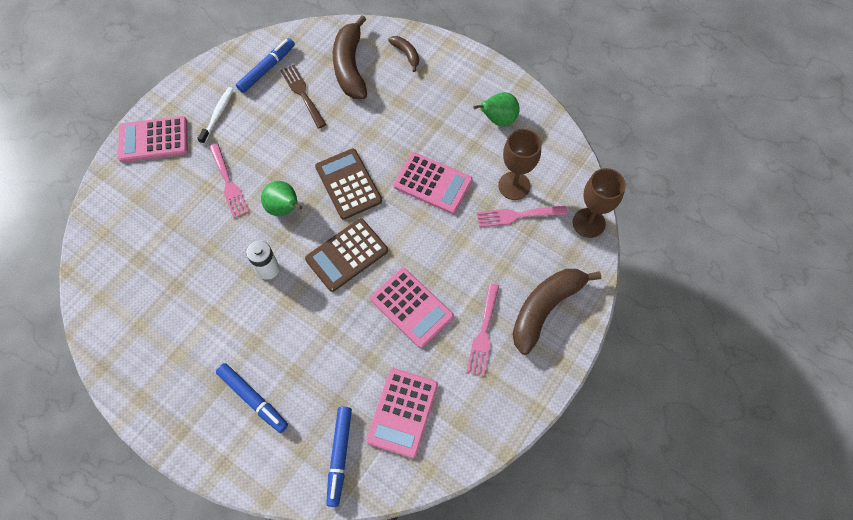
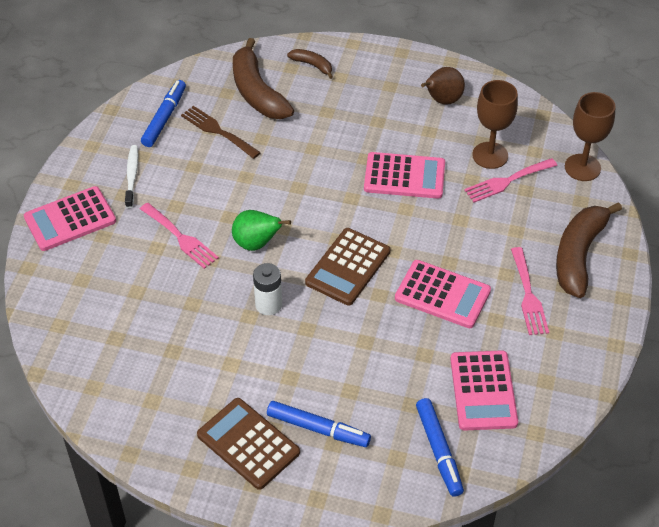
camera: 20 degrees left, 15 degrees down
brown calculator [315,148,382,219] -> brown calculator moved to [197,398,300,490]
green pear [473,92,520,126] -> brown pear [421,67,465,105]

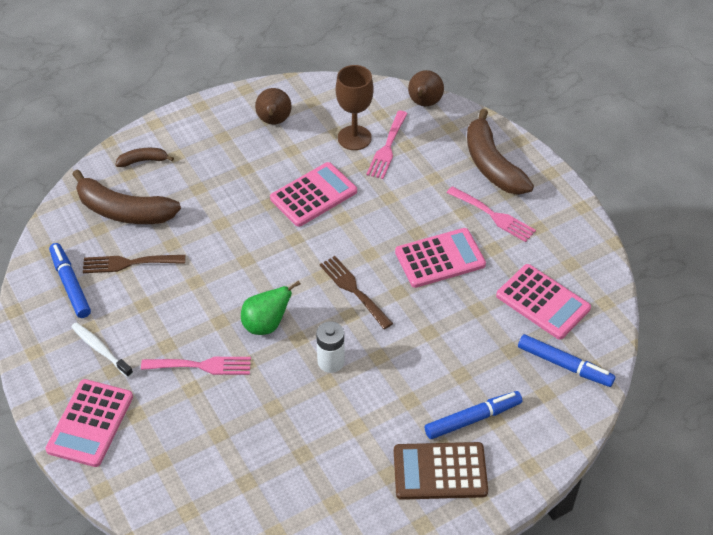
camera: 45 degrees left, 0 degrees up
brown calculator [305,228,390,306] -> brown fork [319,256,393,329]
brown goblet [565,92,616,181] -> brown pear [408,70,444,106]

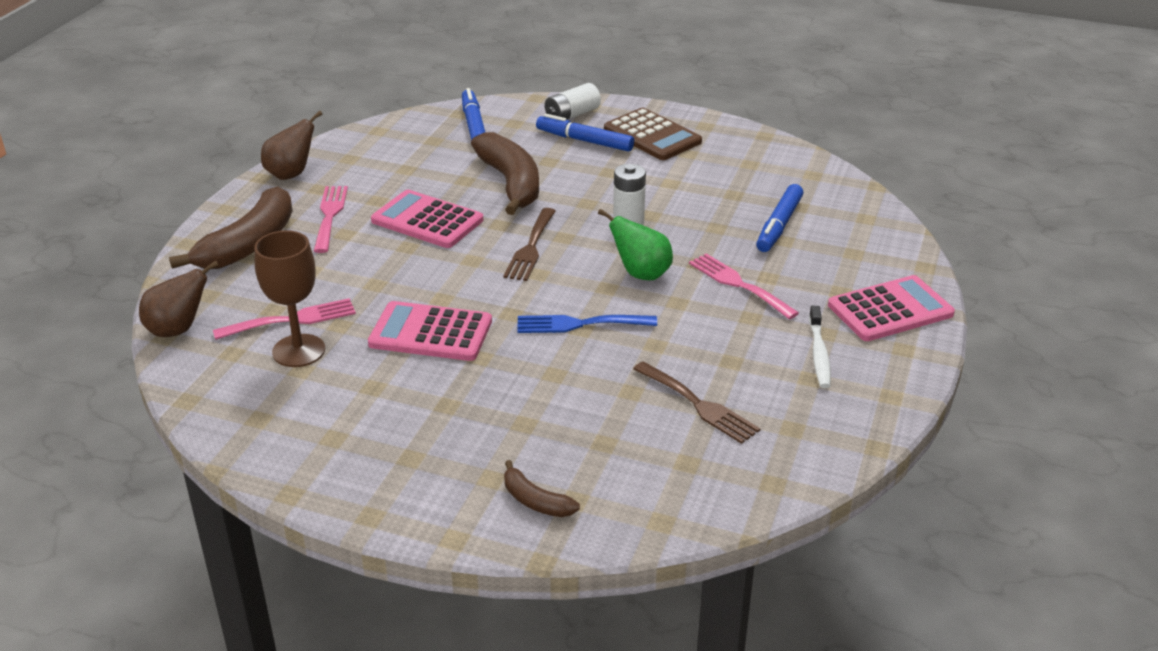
camera: 130 degrees left, 15 degrees down
blue marker [49,243,91,318] -> blue marker moved to [756,184,803,252]
brown banana [72,169,181,224] -> brown banana moved to [471,132,539,215]
brown pear [255,88,292,125] -> brown pear moved to [261,111,323,180]
pink calculator [496,264,591,340] -> none
none -> blue fork [517,315,657,333]
none -> white battery [545,83,601,120]

